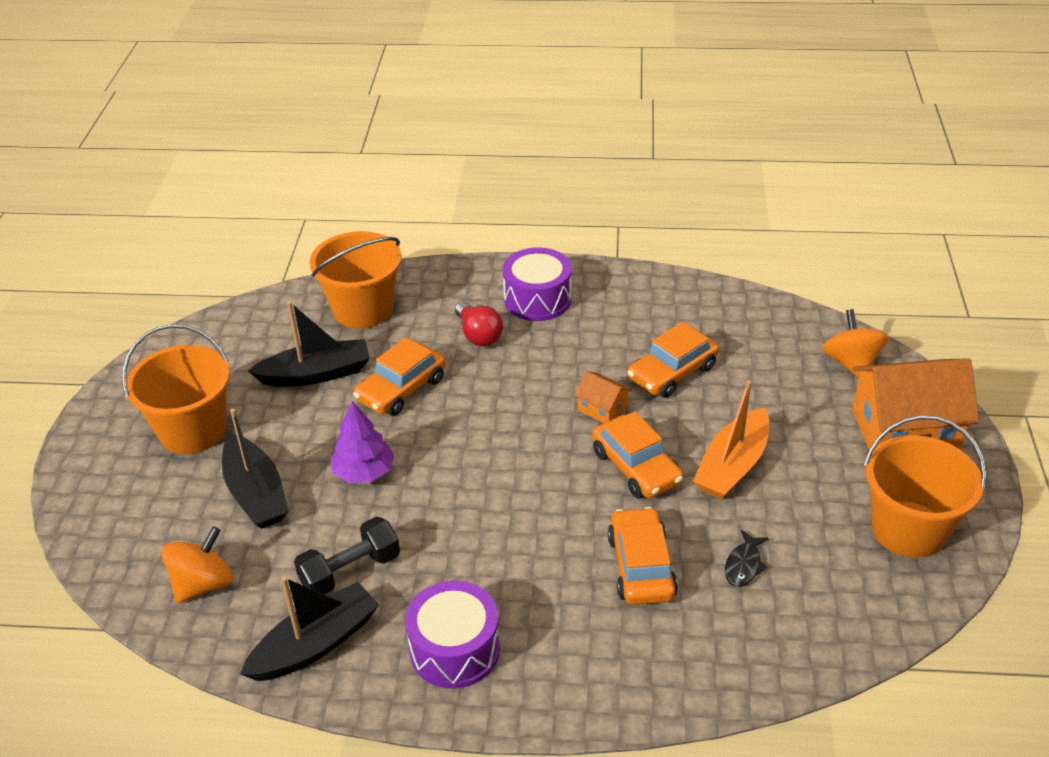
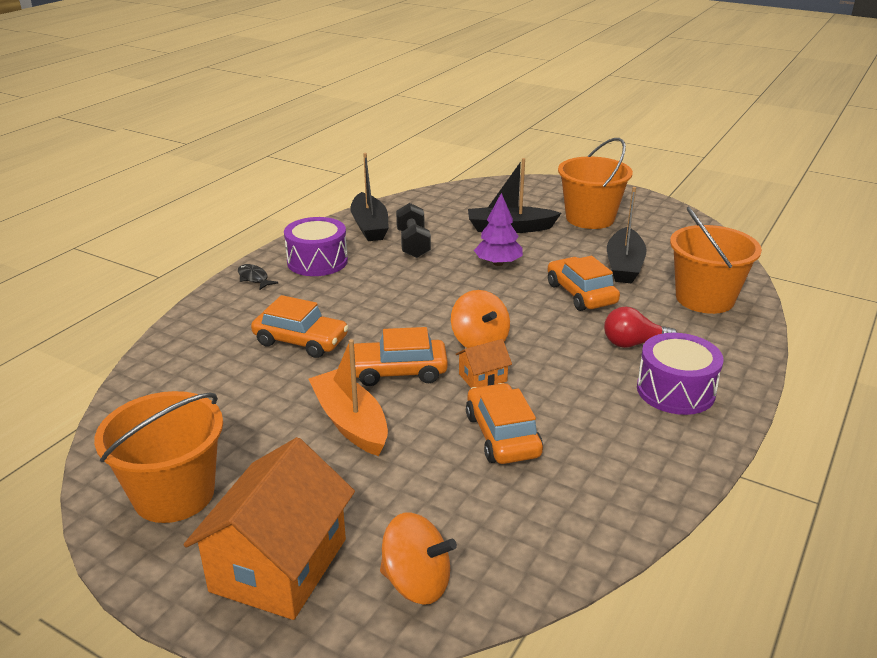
camera: 115 degrees right, 10 degrees down
orange spinning top [161,526,233,603] -> orange spinning top moved to [451,290,510,348]
black fish [725,530,769,587] -> black fish moved to [238,264,278,290]

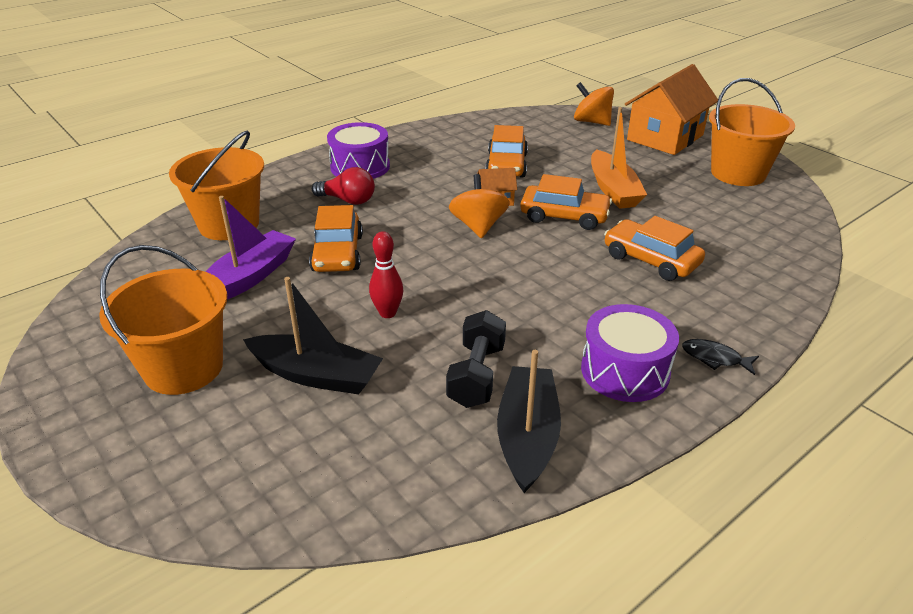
camera: 160 degrees left, 5 degrees up
black fish [238,264,278,290] -> black fish turned 135 degrees clockwise [682,339,759,375]
purple tree [474,193,523,266] -> red bowling pin [369,231,403,318]
black boat [607,187,647,283] -> purple boat [206,196,296,300]

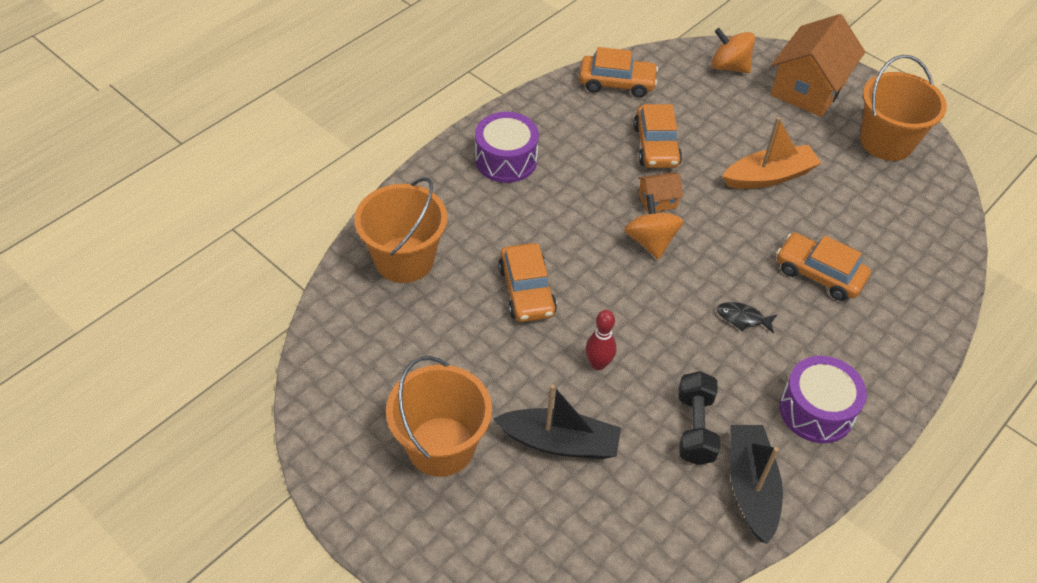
camera: 10 degrees left, 15 degrees up
purple boat [206,196,296,300] -> none
red light bulb [312,167,375,205] -> none
orange car [520,174,612,230] -> orange car moved to [579,47,658,98]
orange boat [591,107,647,209] -> orange boat turned 90 degrees counterclockwise [722,117,821,189]
black fish [682,339,759,375] -> black fish moved to [717,302,777,334]

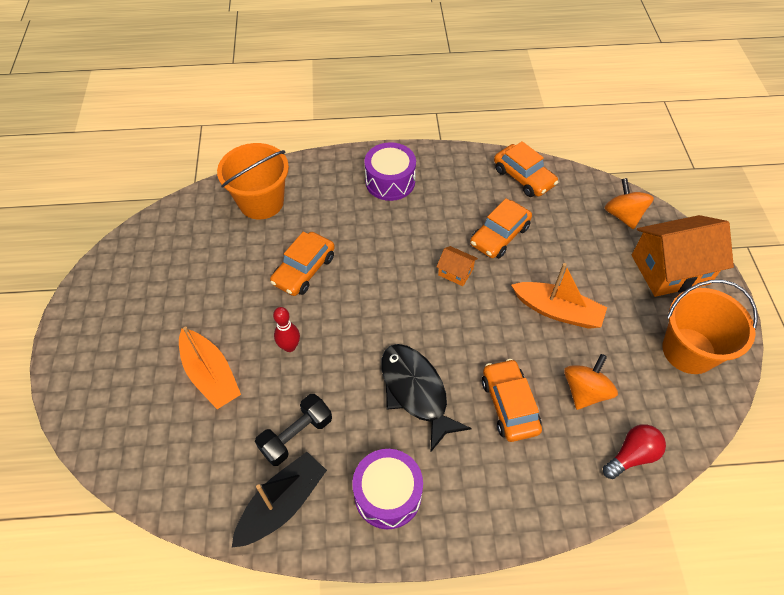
camera: 45 degrees right, 5 degrees up
orange bucket [386,356,492,477] -> none
black boat [493,384,621,459] -> orange boat [179,326,241,409]
orange spinning top [624,194,684,259] -> orange spinning top moved to [564,354,618,410]
black fish [717,302,777,334] -> black fish [381,344,472,452], size x2.21
none -> red light bulb [603,424,666,479]

